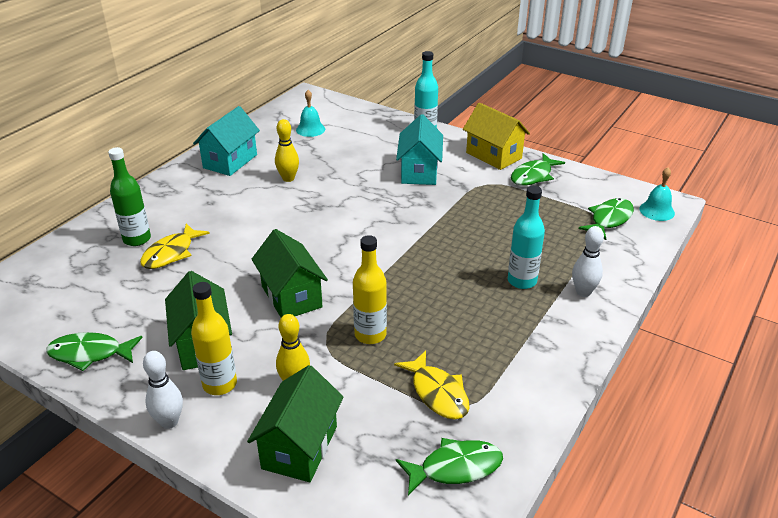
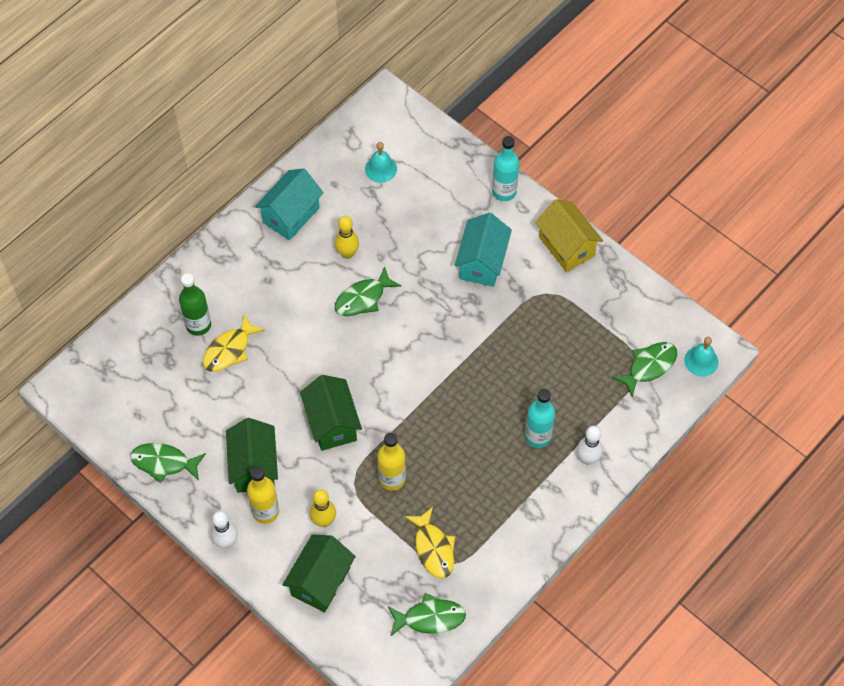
camera: 10 degrees right, 25 degrees up
green fish [511,153,565,186] -> green fish moved to [335,266,402,316]

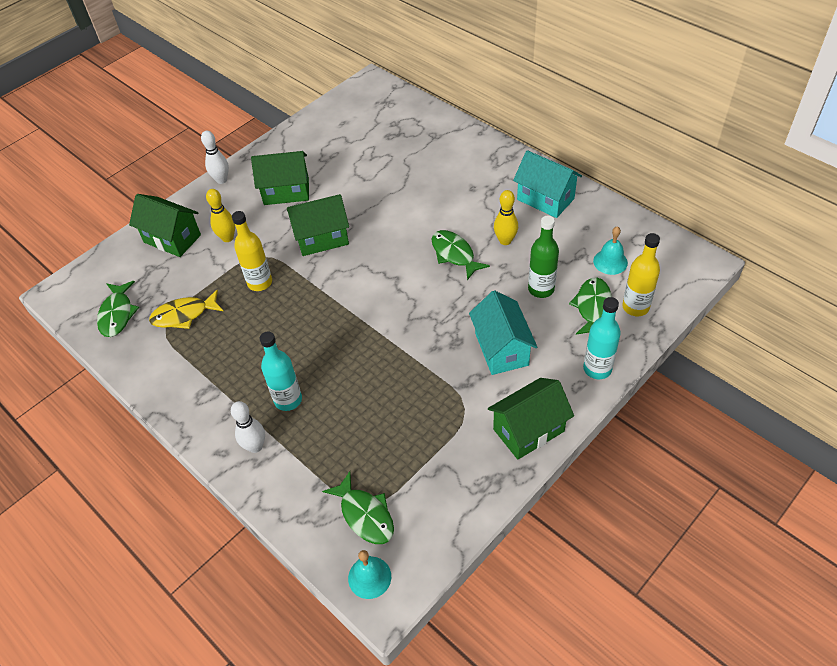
camera: 95 degrees right, 10 degrees down
green fish [130,443,206,483] -> green fish moved to [569,277,612,335]
green bottle [179,273,211,336] -> green bottle moved to [528,216,559,298]
yellow fish [203,314,265,372] -> none
yellow bottle [247,467,279,524] -> yellow bottle moved to [622,233,660,316]
turquoise house [455,213,512,287] -> turquoise house turned 60 degrees clockwise [469,290,537,375]
yellow house [535,199,603,272] -> green house [488,378,574,460]

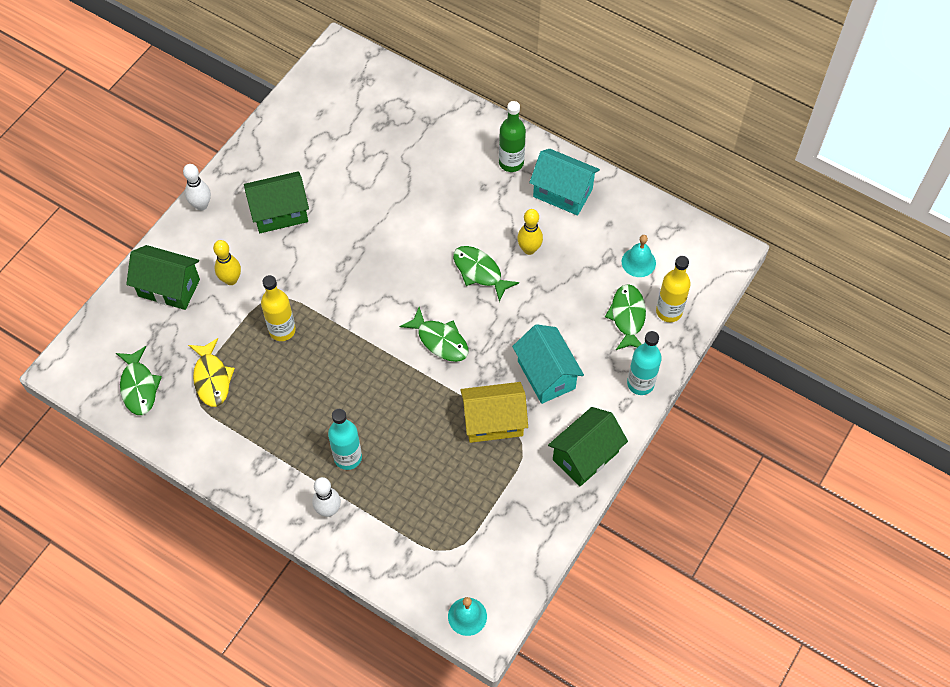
camera: 15 degrees left, 10 degrees up
yellow fish [149,290,223,329] -> yellow fish turned 75 degrees counterclockwise [188,338,235,407]
green house [287,194,349,256] -> none
green fish [322,471,394,544] -> green fish moved to [400,307,469,362]
green bottle [528,216,559,298] -> green bottle moved to [499,101,526,172]
none -> yellow house [460,382,528,443]

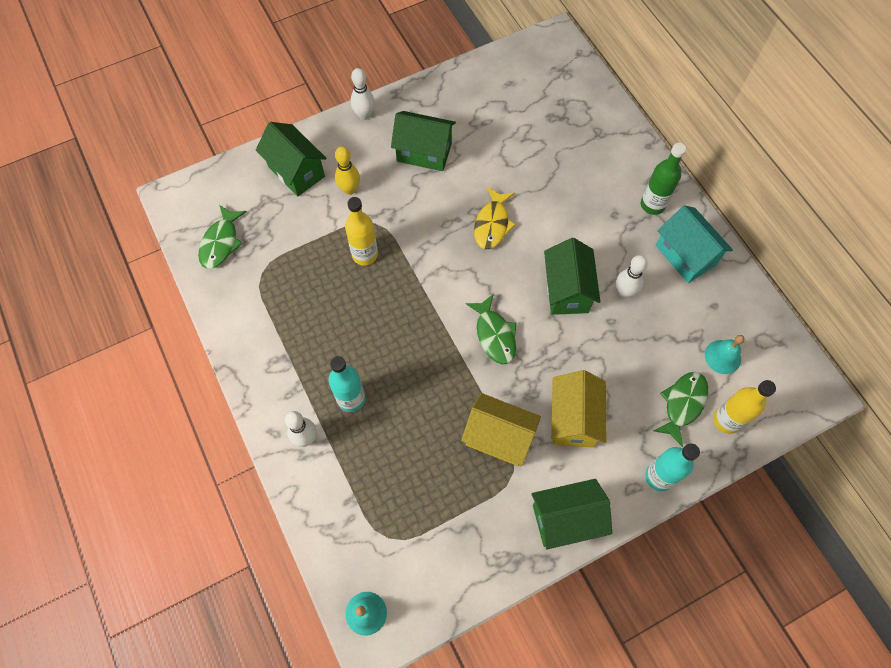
camera: 30 degrees right, 5 degrees up
yellow fish [188,338,235,407] -> yellow fish moved to [474,187,516,249]
green fish [453,246,519,302] -> green house [544,238,600,315]
turquoise house [512,324,584,404] -> yellow house [551,370,606,448]
yellow bowling pin [517,209,543,255] -> white bowling pin [616,255,648,298]

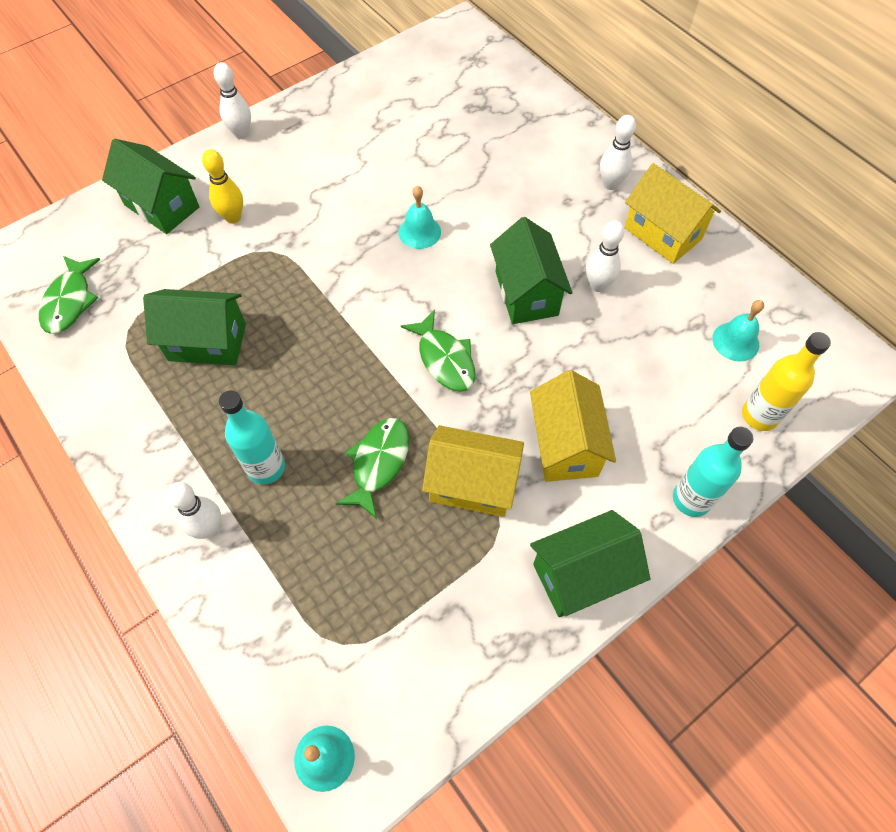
camera: 10 degrees left, 5 degrees down
yellow bottle [345,197,378,265] -> none
green house [391,111,456,171] -> green house moved to [143,289,246,365]
yellow fish [474,187,516,249] -> turquoise bell [399,186,441,249]
green bottle [641,143,686,215] -> white bowling pin [600,115,636,190]
green fish [654,372,709,447] -> green fish moved to [336,418,409,519]
turquoise house [656,205,733,283] -> yellow house [624,163,721,264]

